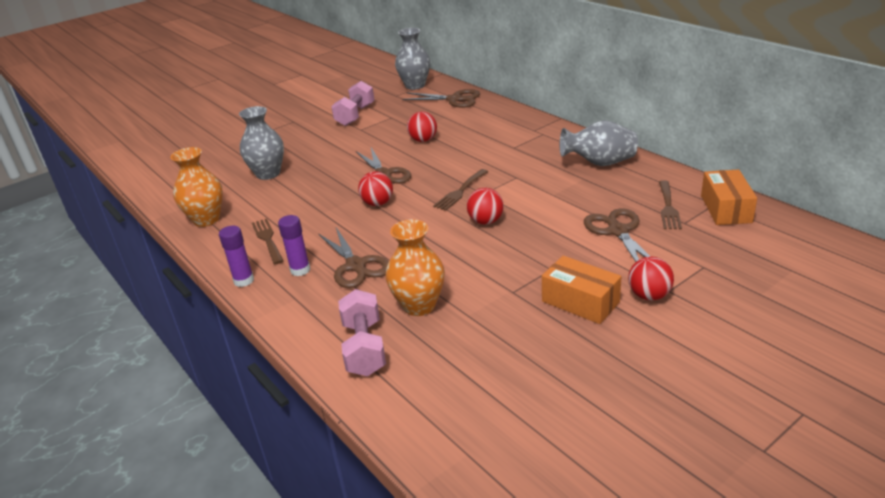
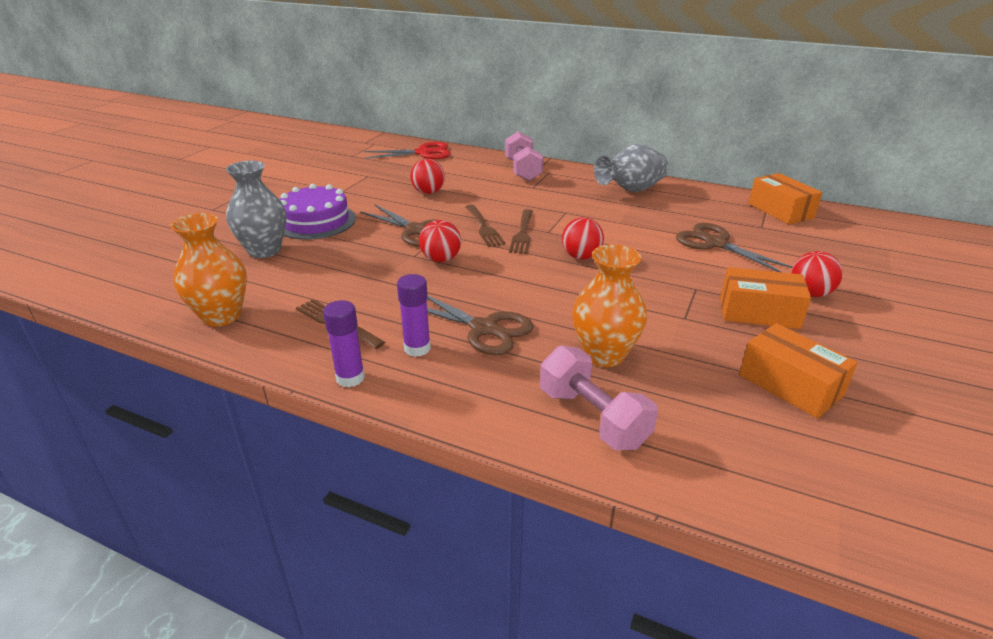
camera: 30 degrees left, 0 degrees up
pink dumbbell [331,81,374,126] -> pink dumbbell moved to [505,131,543,181]
grey vase [395,28,430,90] -> none
brown scissors [402,89,480,108] -> red scissors [364,142,451,159]
brown fork [659,180,682,229] -> brown fork moved to [465,205,505,247]
none -> purple cake [279,184,356,240]
none -> orange box [739,323,858,419]

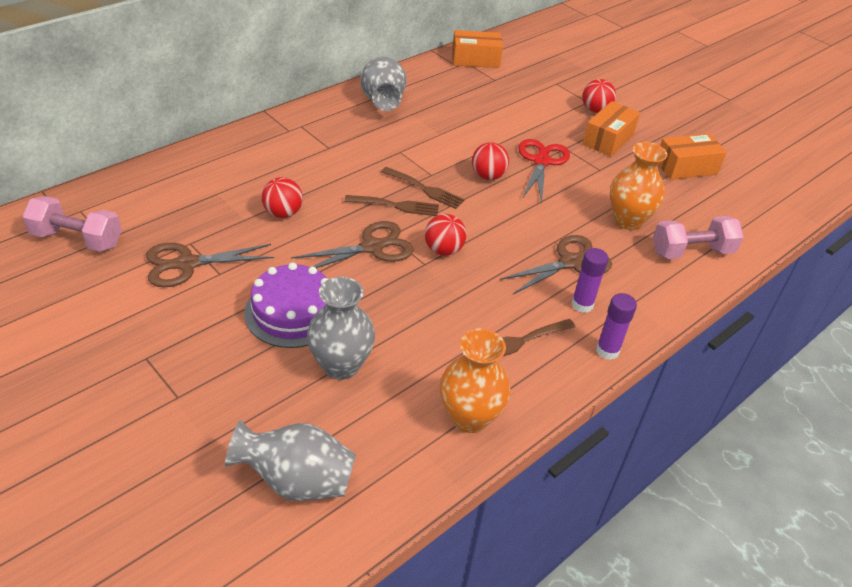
camera: 70 degrees left, 10 degrees up
red scissors [364,142,451,159] -> red scissors moved to [518,139,570,204]
pink dumbbell [505,131,543,181] -> pink dumbbell moved to [22,196,122,252]
brown scissors [676,223,792,272] -> brown scissors moved to [146,243,274,287]
none -> grey vase [225,420,356,501]

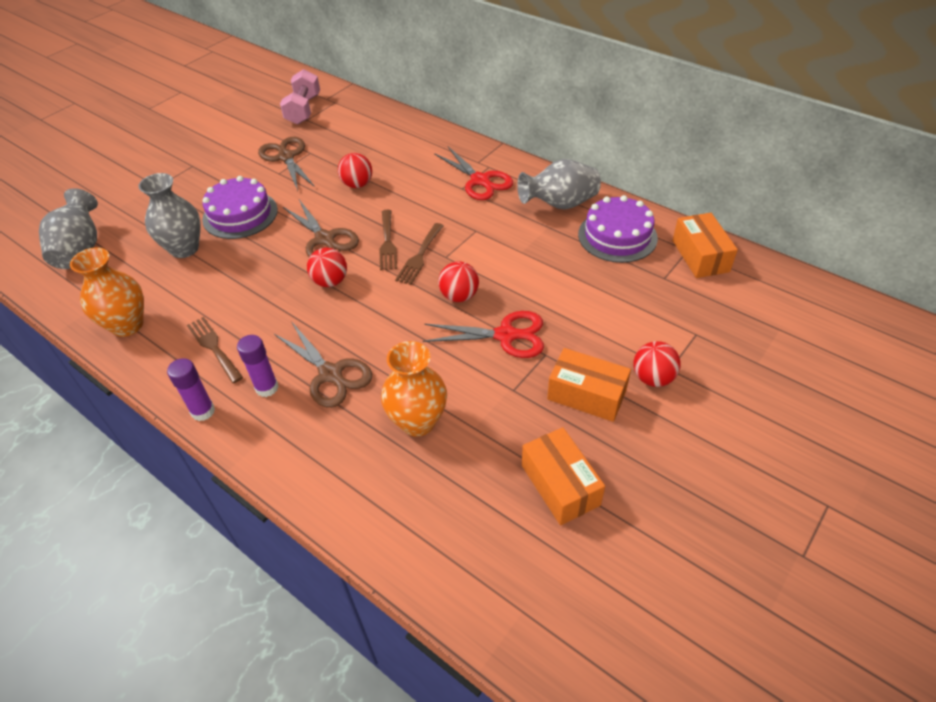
camera: 85 degrees right, 5 degrees up
pink dumbbell [653,216,744,259] -> none
none -> red scissors [434,147,513,200]
none -> purple cake [578,195,658,263]

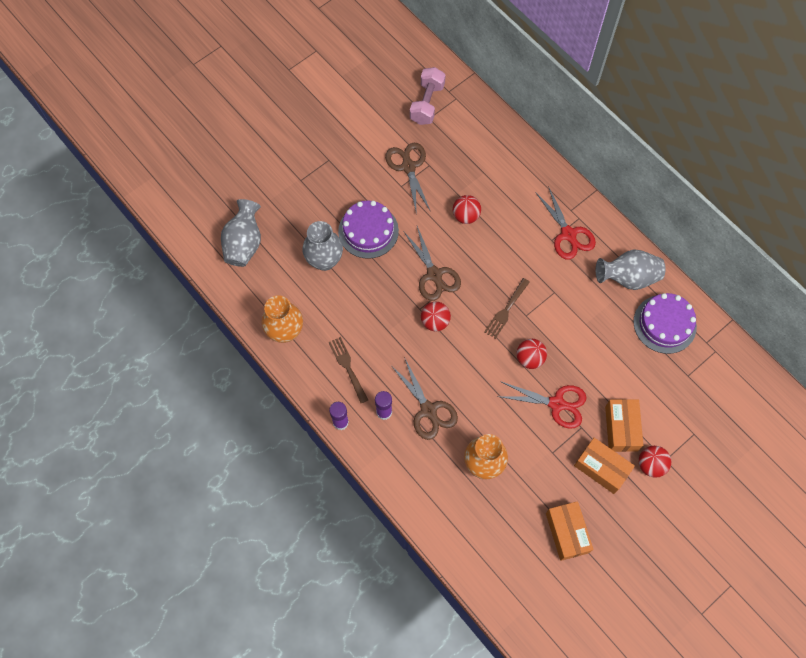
camera: 10 degrees right, 20 degrees up
brown fork [379,210,397,270] -> none
orange box [672,213,738,278] -> orange box moved to [605,399,643,452]

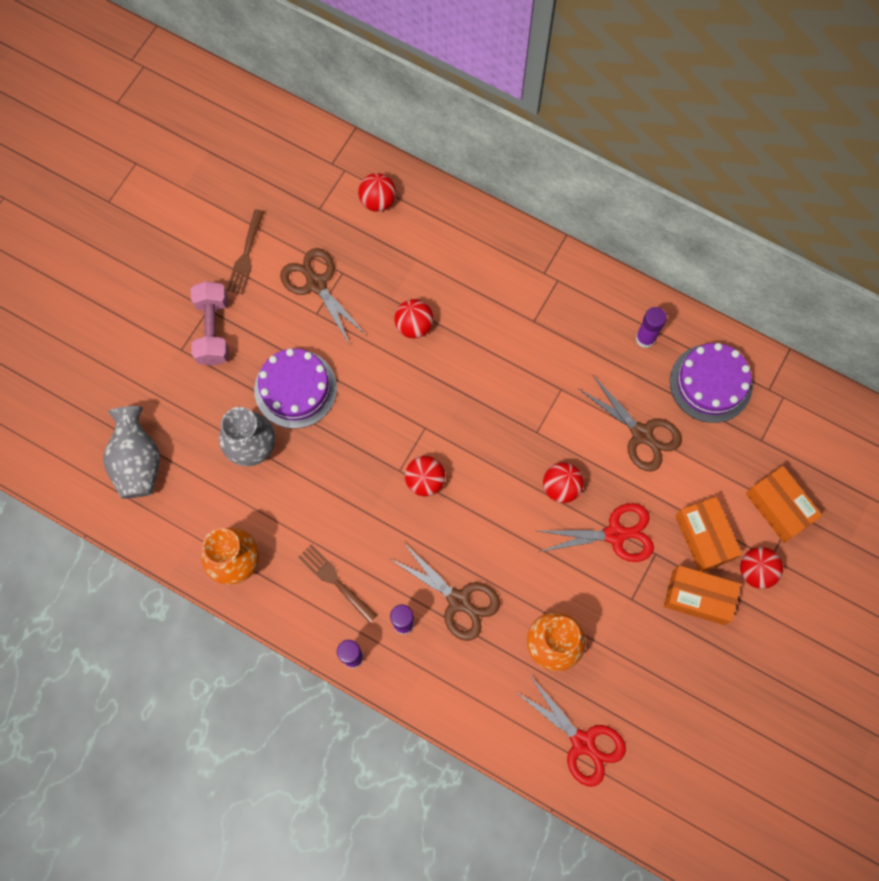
camera: 20 degrees left, 5 degrees up
brown scissors [403,226,461,301] -> brown scissors moved to [579,374,682,471]
pink dumbbell [410,67,446,125] -> pink dumbbell moved to [191,281,229,366]
brown fork [484,278,530,339] -> brown fork moved to [227,209,264,294]
red scissors [535,186,596,259] -> red scissors moved to [515,677,626,787]
orange box [546,501,594,561] -> orange box moved to [746,466,823,543]
grey vase [596,250,665,290] -> purple glue stick [636,307,667,348]
none -> red ball [358,173,396,212]

